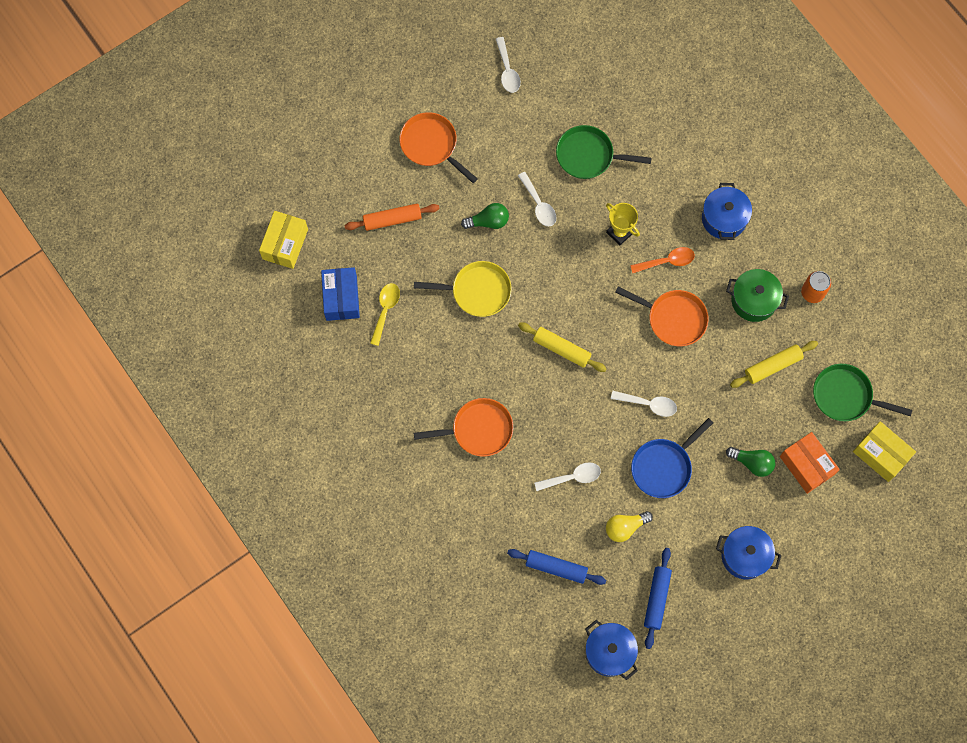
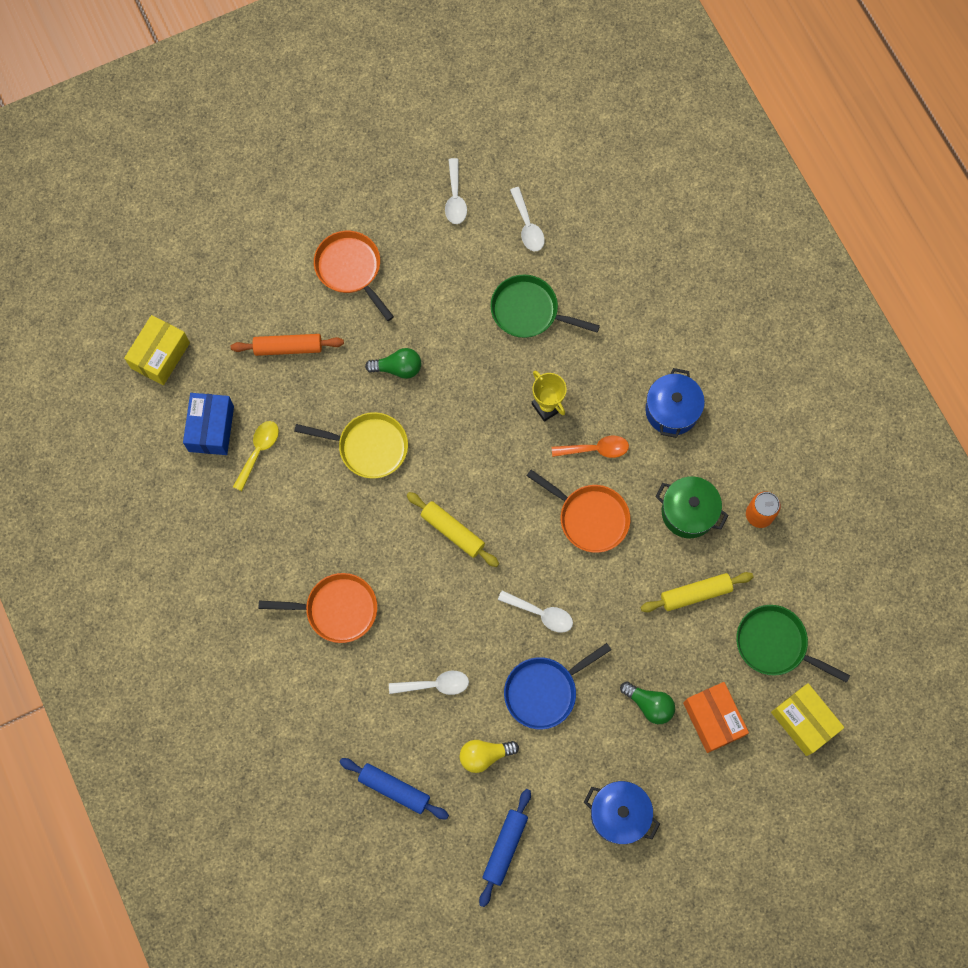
camera: 10 degrees right, 0 degrees up
white spoon [518,172,557,226] -> white spoon moved to [510,187,545,251]
blue pot [585,620,638,680] -> none

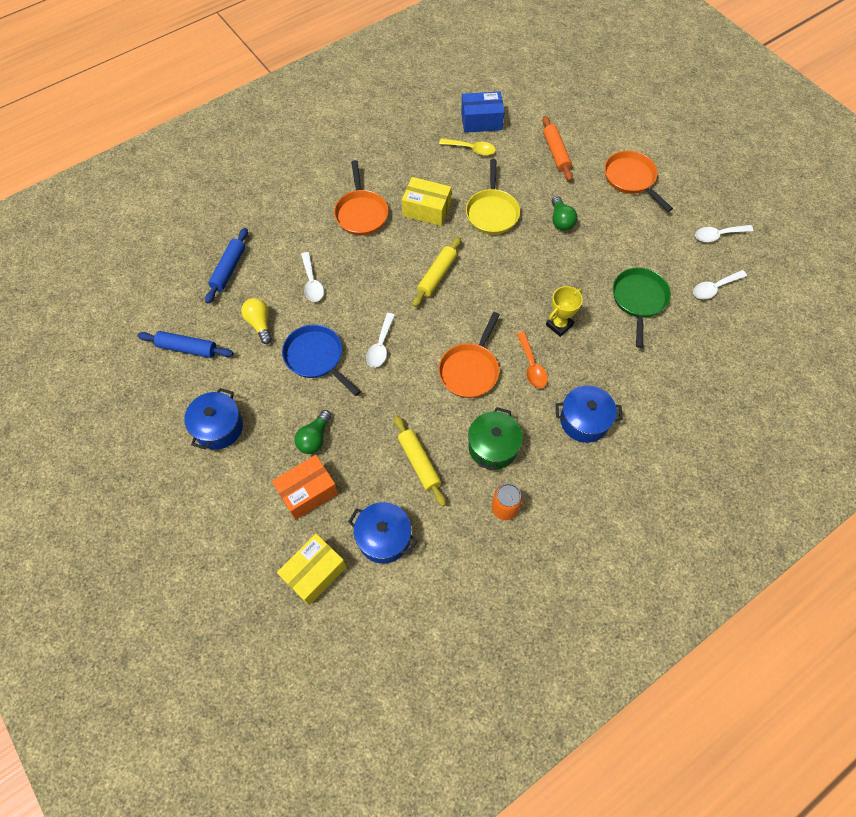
camera: 80 degrees right, 10 degrees down
yellow box [124,315,190,385] -> yellow box moved to [402,177,451,226]
orange pan [314,231,394,321] -> orange pan turned 75 degrees counterclockwise [604,151,673,212]
green pan [736,605,850,683] -> blue pot [348,502,418,564]

